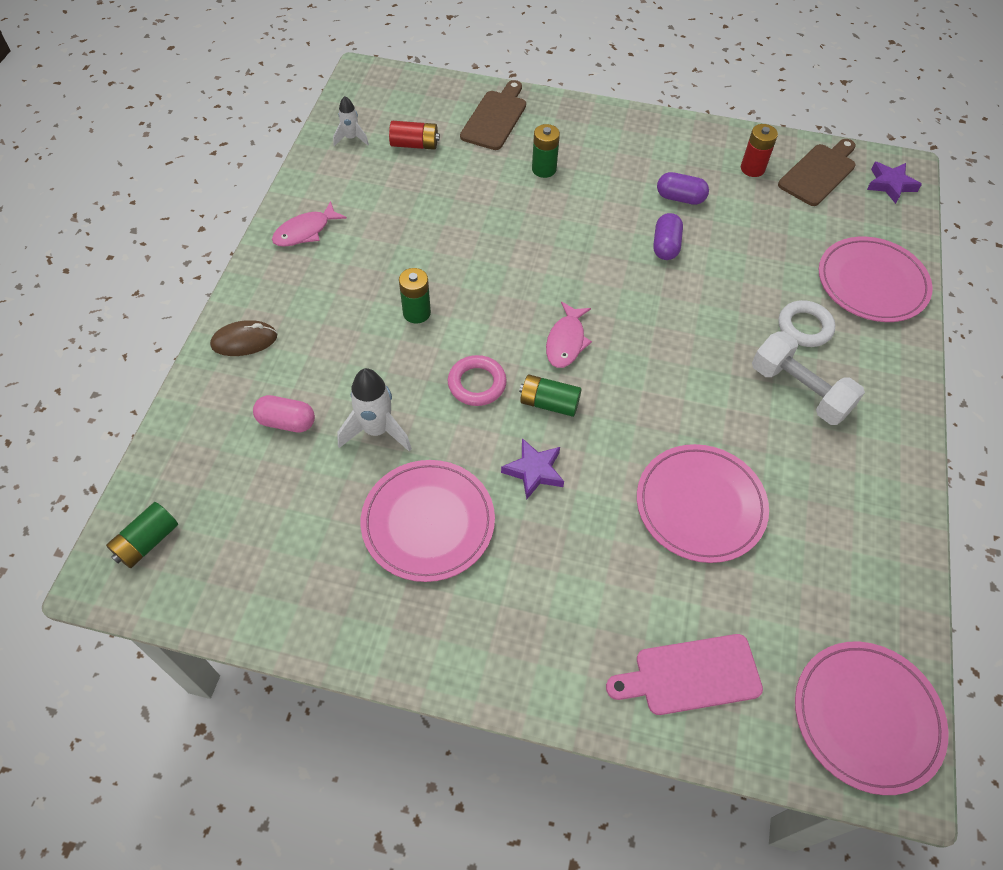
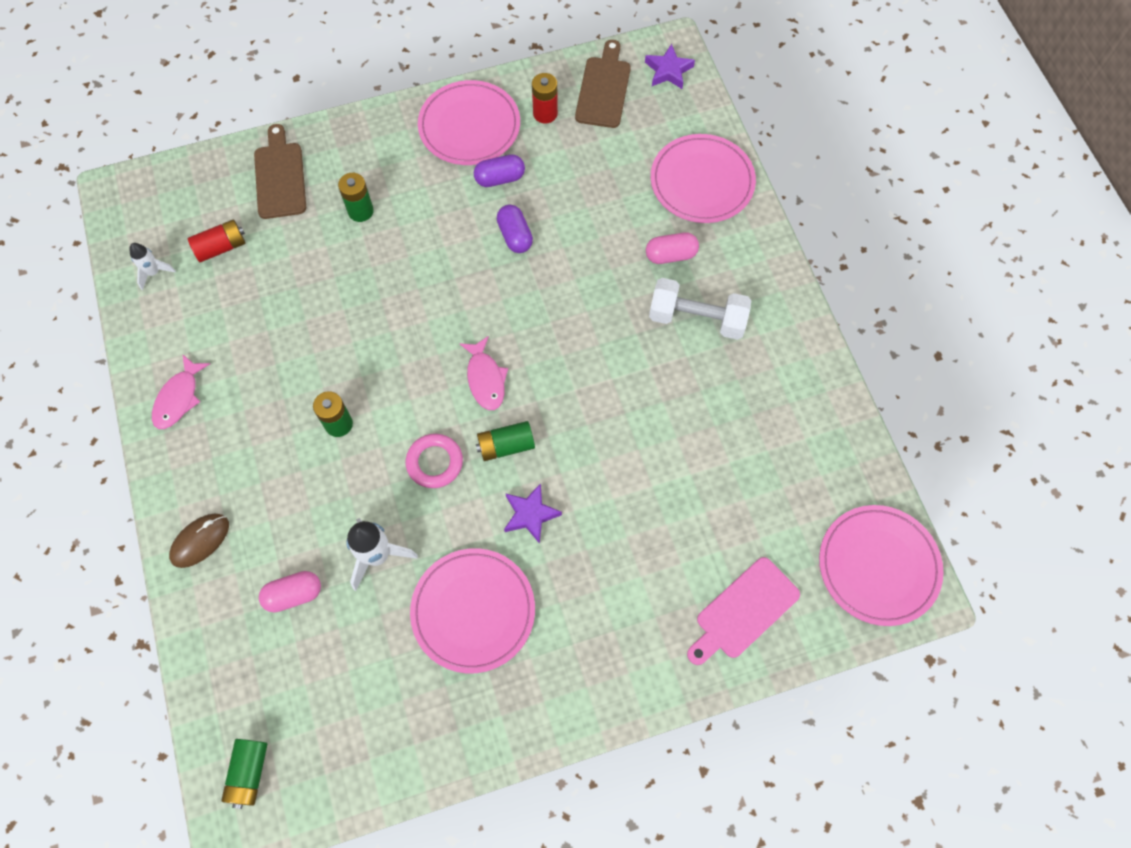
camera: 30 degrees left, 10 degrees up
pink plate [637,444,769,563] -> pink plate moved to [418,80,520,165]
white ring [778,300,836,347] -> pink capsule [646,233,699,264]

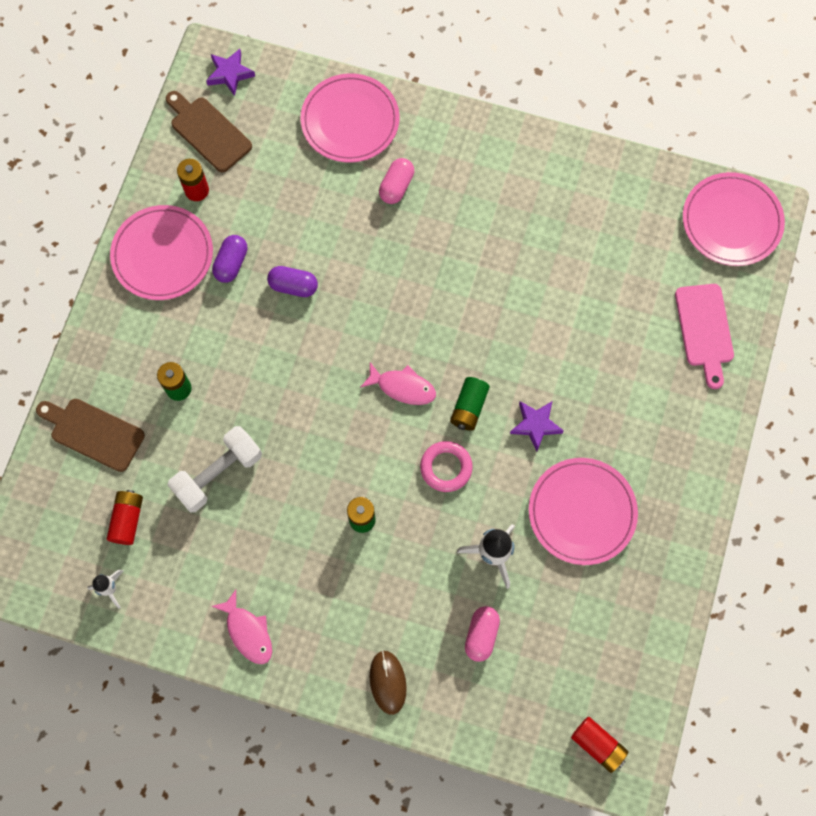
camera: 55 degrees left, 5 degrees up
green battery [221,739,268,809] -> red battery [571,717,629,773]
white dumbbell [649,278,751,340] -> white dumbbell moved to [168,426,262,513]

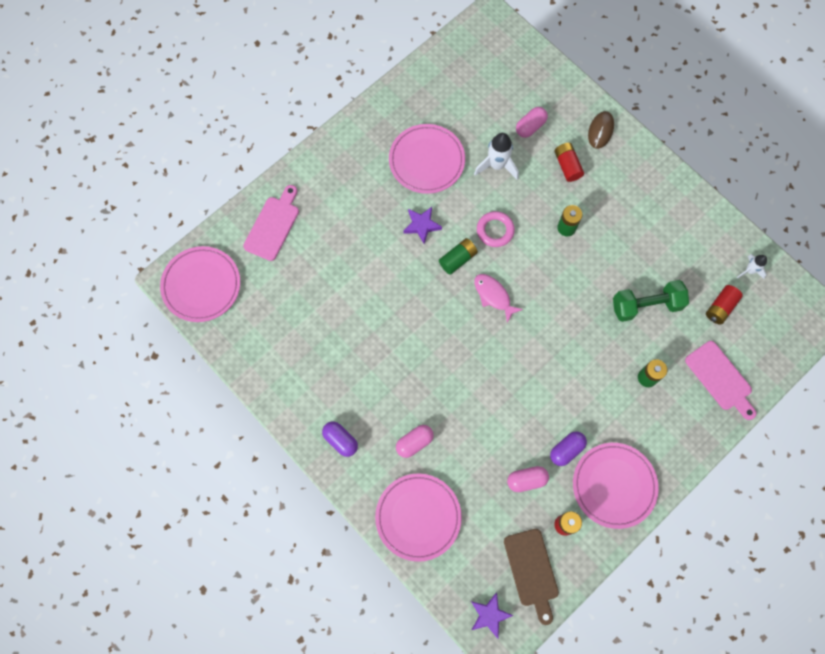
camera: 150 degrees left, 0 degrees up
brown cutting board [36,399,145,472] -> pink cutting board [685,341,756,420]
white dumbbell [168,426,262,513] -> green dumbbell [613,280,689,322]
pink fish [211,590,272,664] -> none
purple capsule [267,266,318,297] -> purple capsule moved to [322,421,358,457]
red battery [571,717,629,773] -> red battery moved to [554,143,584,182]
none -> pink capsule [507,466,549,492]

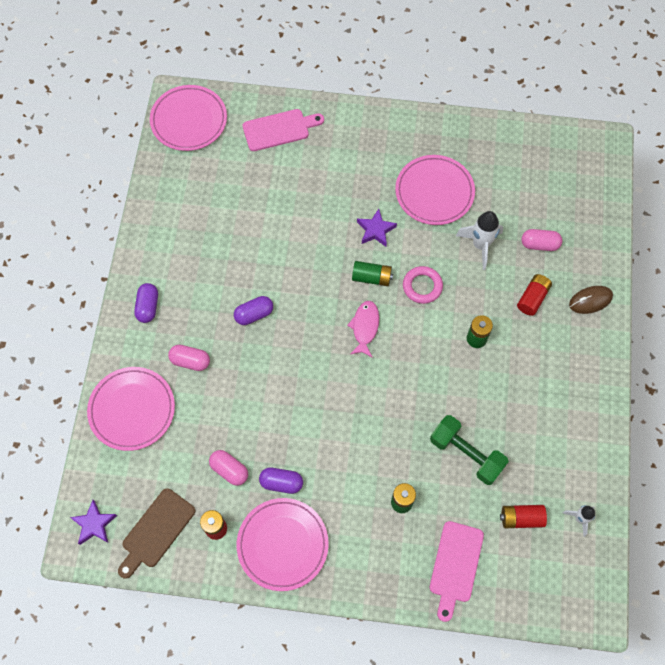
camera: 50 degrees right, 5 degrees down
none -> purple capsule [234,296,273,325]

